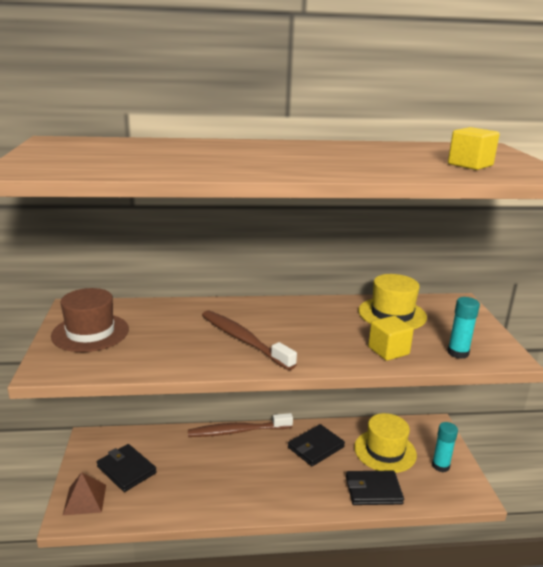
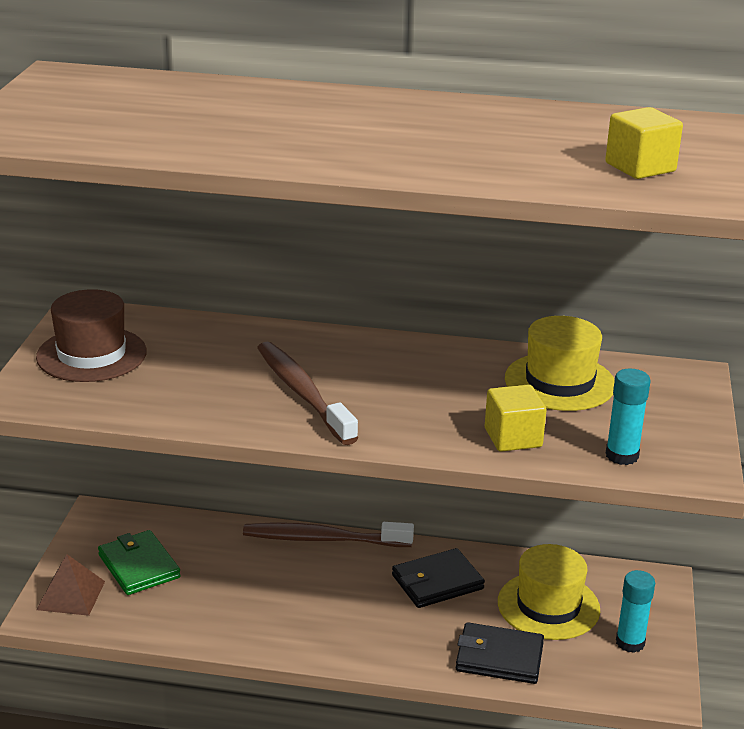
camera: 15 degrees right, 5 degrees up
black wallet [97,444,157,492] -> green wallet [98,530,181,595]

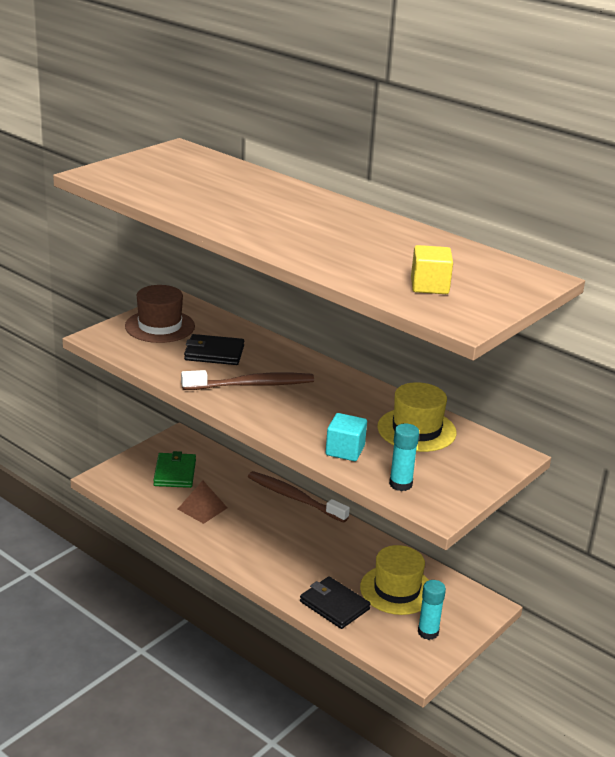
camera: 30 degrees right, 0 degrees up
brown pyramid [36,554,105,616] -> brown pyramid moved to [178,480,227,524]
brown toothbrush [257,342,358,445] -> brown toothbrush turned 75 degrees clockwise [181,370,314,390]
black wallet [392,548,485,608] -> black wallet moved to [184,334,244,365]
yellow cube [485,384,546,452] -> turquoise cube [326,413,367,461]

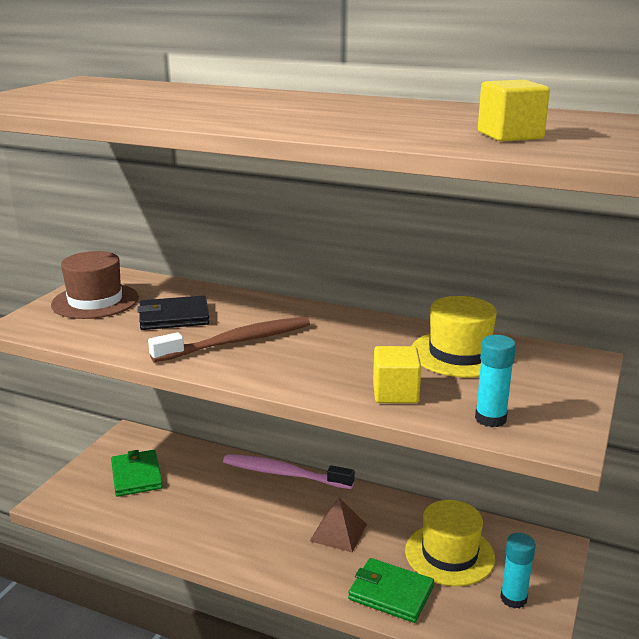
camera: 15 degrees left, 5 degrees down
brown pyramid [178,480,227,524] -> brown pyramid moved to [310,498,367,553]
brown toothbrush [248,471,350,523] -> pink toothbrush [223,454,355,489]
black wallet [300,576,371,629] -> green wallet [348,558,434,623]
turquoise cube [326,413,367,461] -> yellow cube [373,346,421,403]

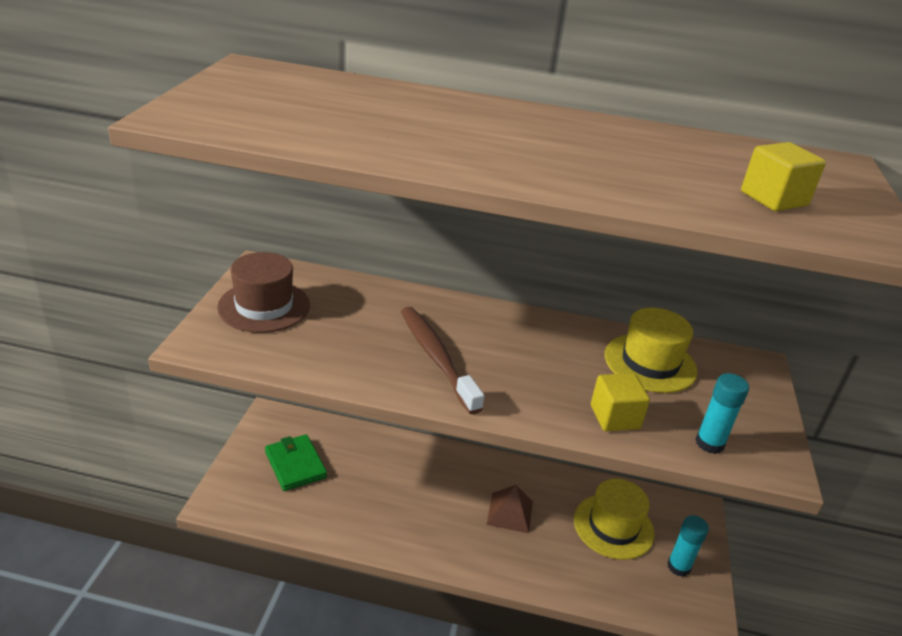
camera: 15 degrees left, 10 degrees up
black wallet [137,295,210,330] -> none
brown toothbrush [148,317,310,362] -> brown toothbrush turned 75 degrees counterclockwise [401,307,484,414]
pink toothbrush [223,454,355,489] -> none
green wallet [348,558,434,623] -> none

